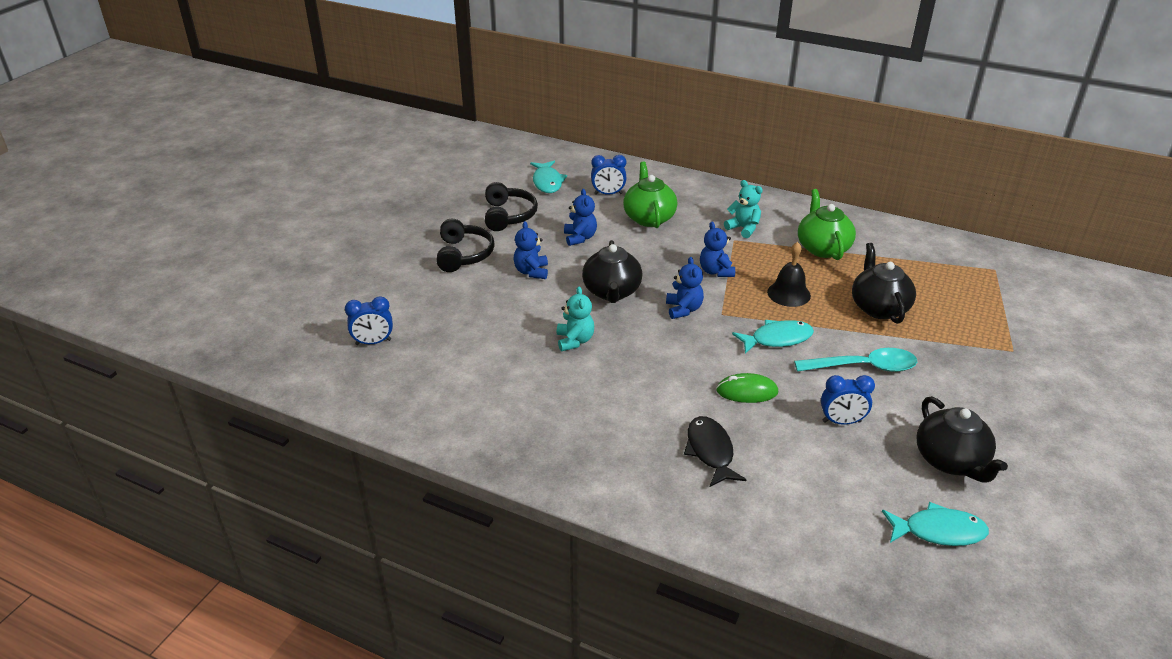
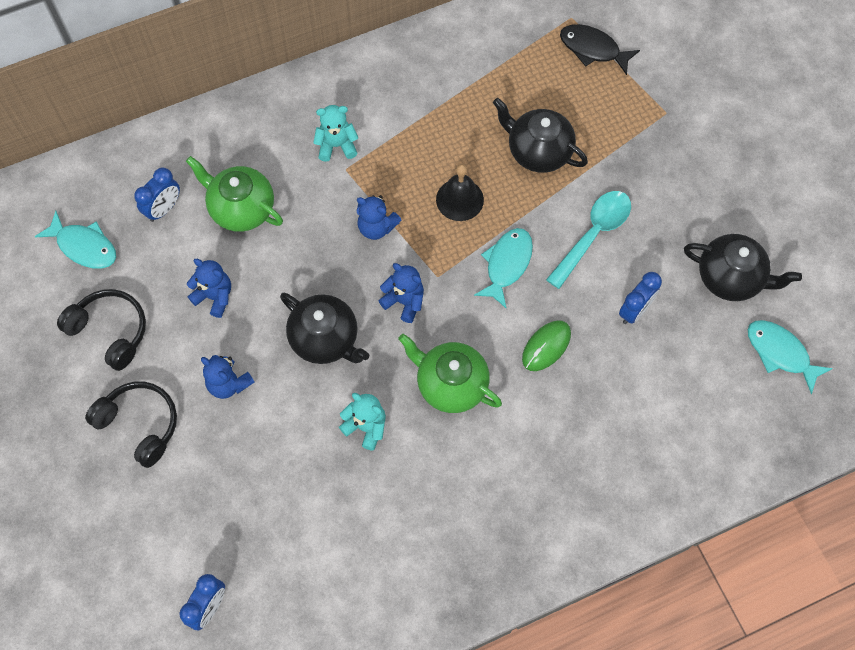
camera: 50 degrees left, 30 degrees up
black fish [684,416,747,487] -> black fish moved to [560,24,640,75]
green teapot [798,189,856,260] -> green teapot moved to [398,334,502,413]
turquoise fish [882,502,989,546] -> turquoise fish turned 90 degrees counterclockwise [748,320,833,394]

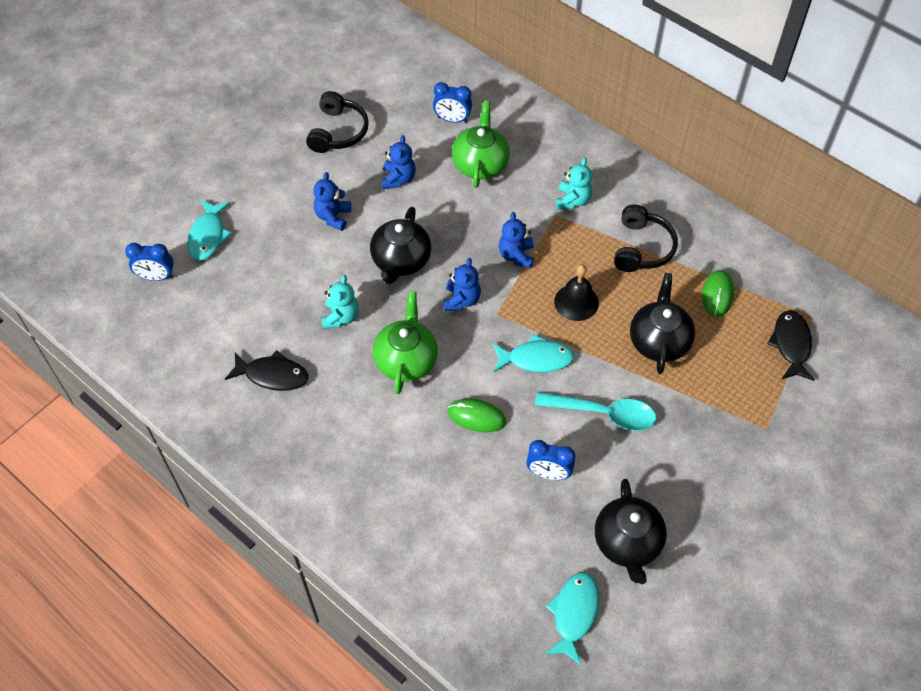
camera: 65 degrees right, 10 degrees down
turquoise fish [35,211,116,269] -> turquoise fish moved to [187,200,232,261]
black headphones [85,382,177,468] -> black headphones moved to [614,204,678,272]
turquoise teddy bear [313,105,359,162] -> turquoise teddy bear turned 45 degrees clockwise [556,157,592,210]
none -> black fish [225,350,308,391]
none -> green mouse [702,270,734,317]

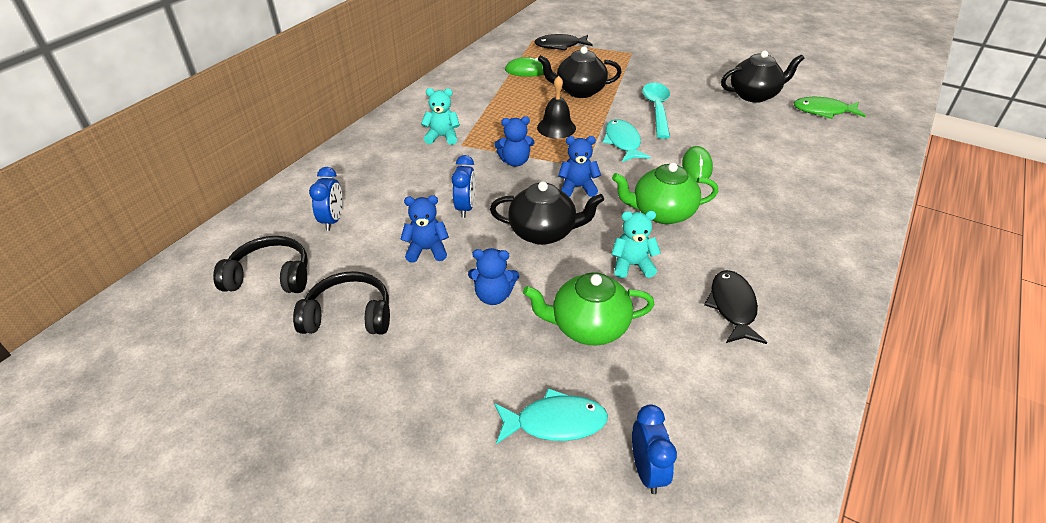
camera: 100 degrees left, 15 degrees down
green teapot [452,101,510,188] -> green teapot moved to [523,272,655,346]
blue clock [526,440,575,480] -> blue clock moved to [452,155,476,218]
turquoise fish [545,572,599,665] -> green fish [794,97,866,119]
black headphones [614,204,678,272] -> black headphones moved to [213,236,308,293]

